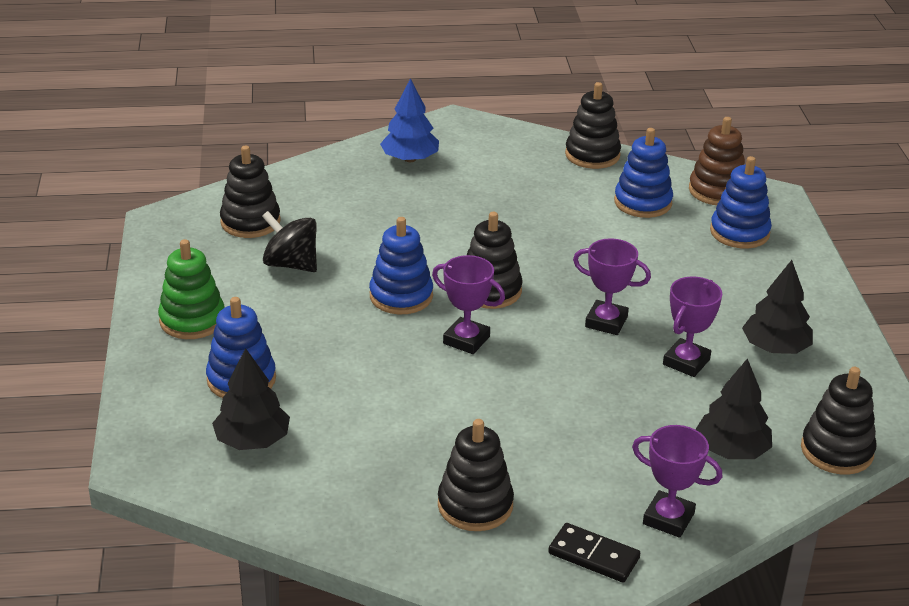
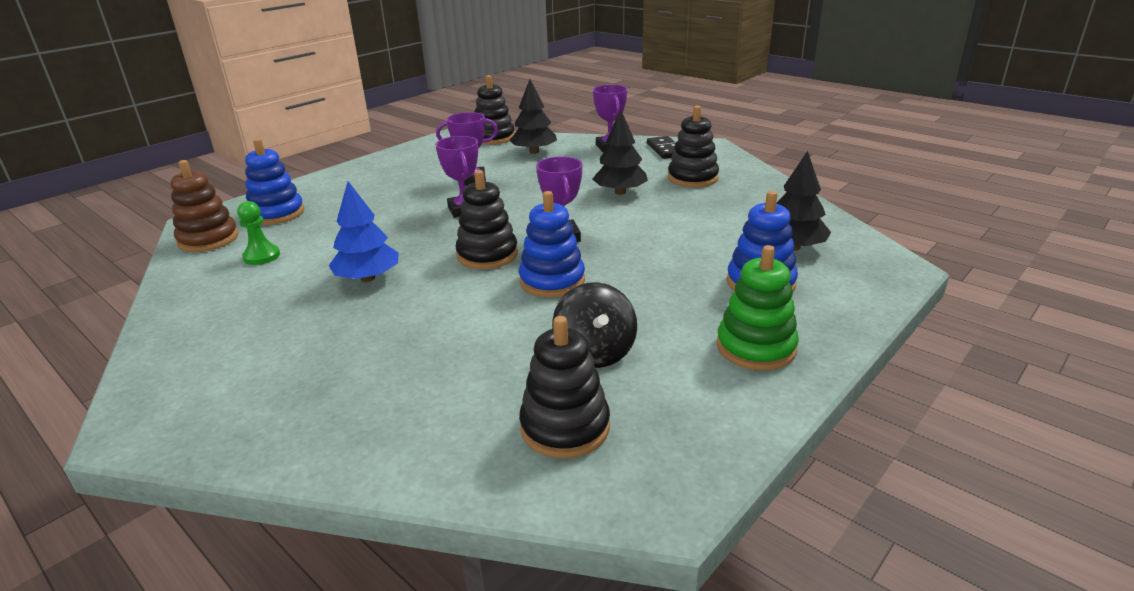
camera: 130 degrees left, 5 degrees down
blue tree [380,78,439,162] -> blue tree moved to [329,181,399,282]
black stacking toy [565,82,621,169] -> none
blue stacking toy [614,128,673,218] -> green pawn [237,201,280,265]
black tree [742,260,813,354] -> black tree moved to [593,109,648,195]

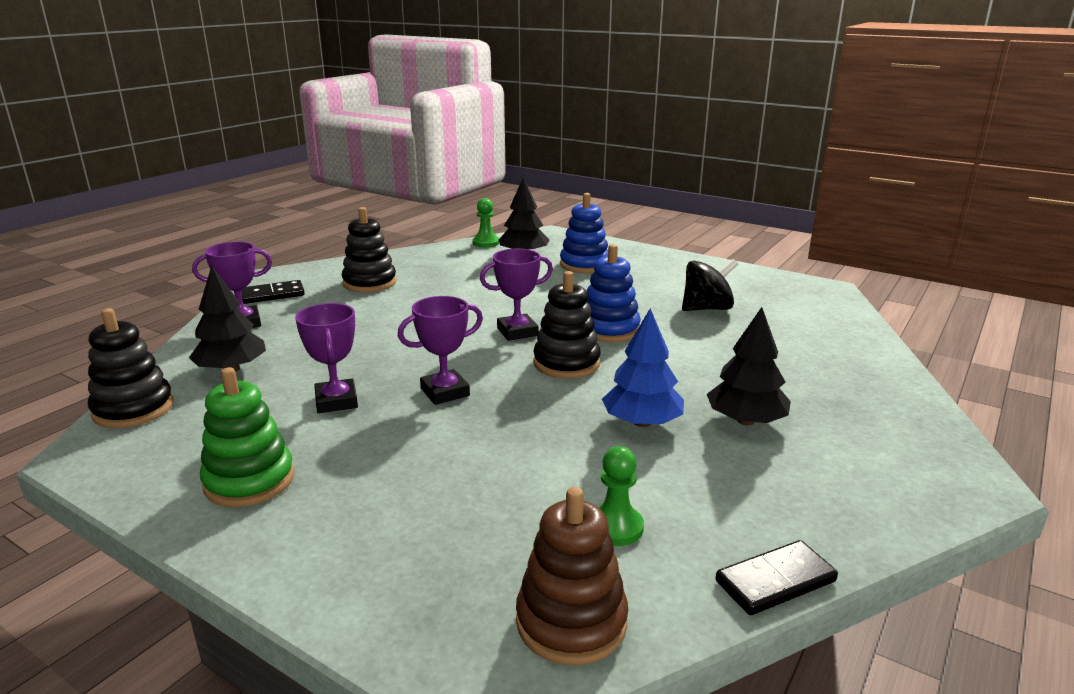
camera: 100 degrees left, 5 degrees down
blue stacking toy [245,138,304,225] -> none
black stacking toy [519,316,610,458] -> none
black tree [593,109,648,195] -> black tree moved to [707,307,791,425]
green stacking toy [717,245,799,371] -> green stacking toy moved to [200,367,294,507]
none -> green pawn [473,198,499,248]
none -> black domino [716,540,838,615]

